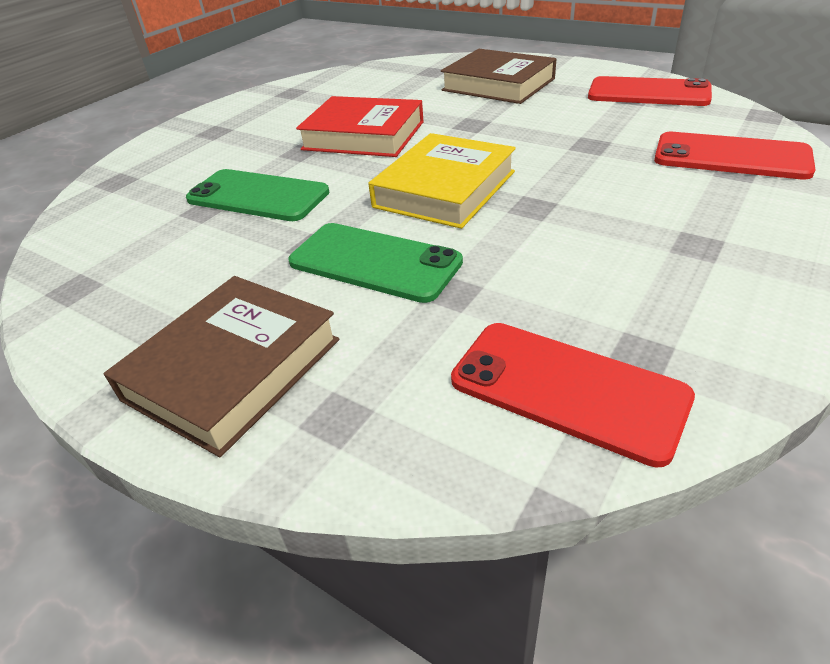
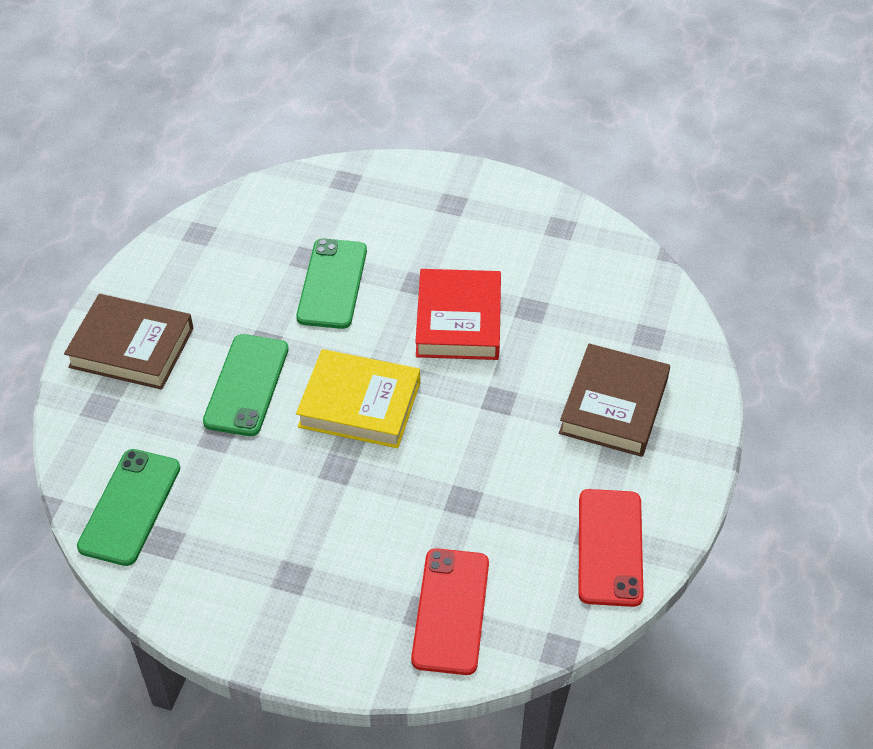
camera: 70 degrees right, 10 degrees up
red phone [451,323,695,468] -> green phone [77,449,180,566]

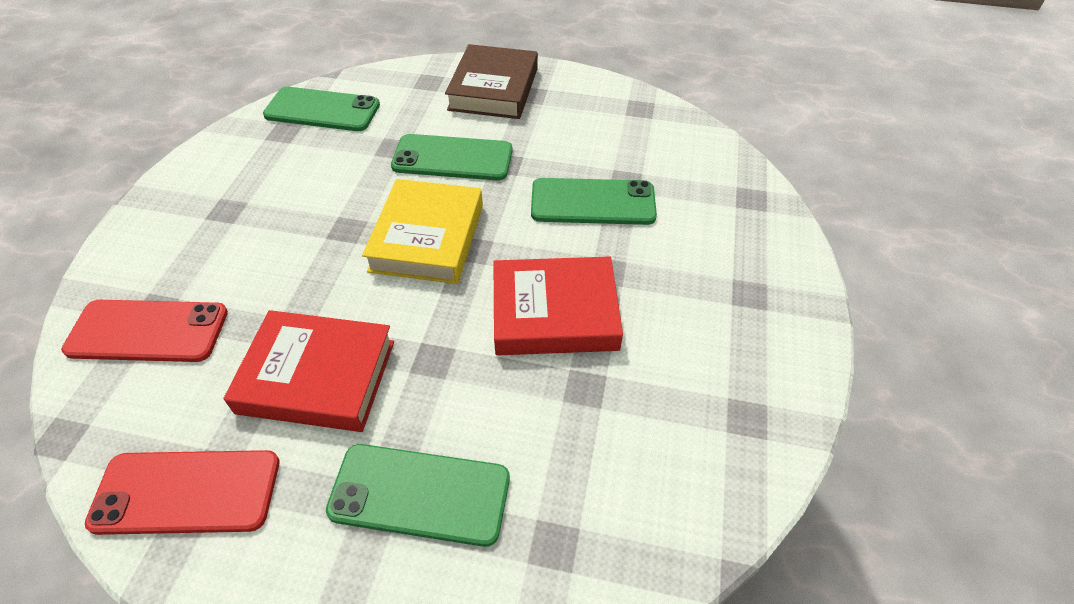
camera: 85 degrees right, 0 degrees up
brown book [559,343,670,457] -> green phone [326,444,510,547]
none -> red book [223,310,394,432]

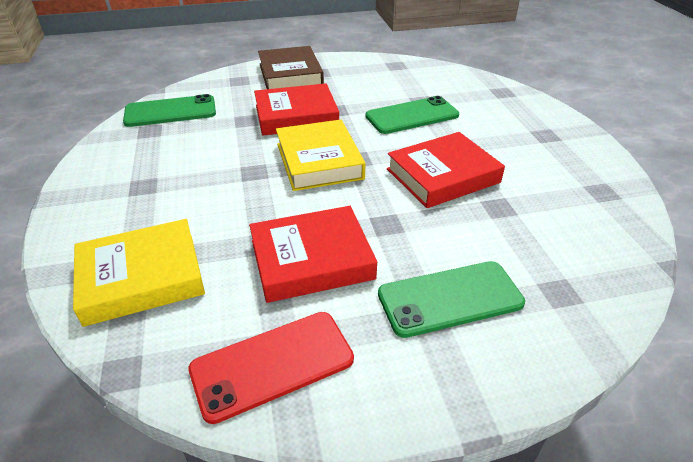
camera: 25 degrees left, 10 degrees down
red phone [61,300,228,362] -> yellow book [73,219,205,327]
green phone [391,134,513,181] -> red book [254,83,339,136]

